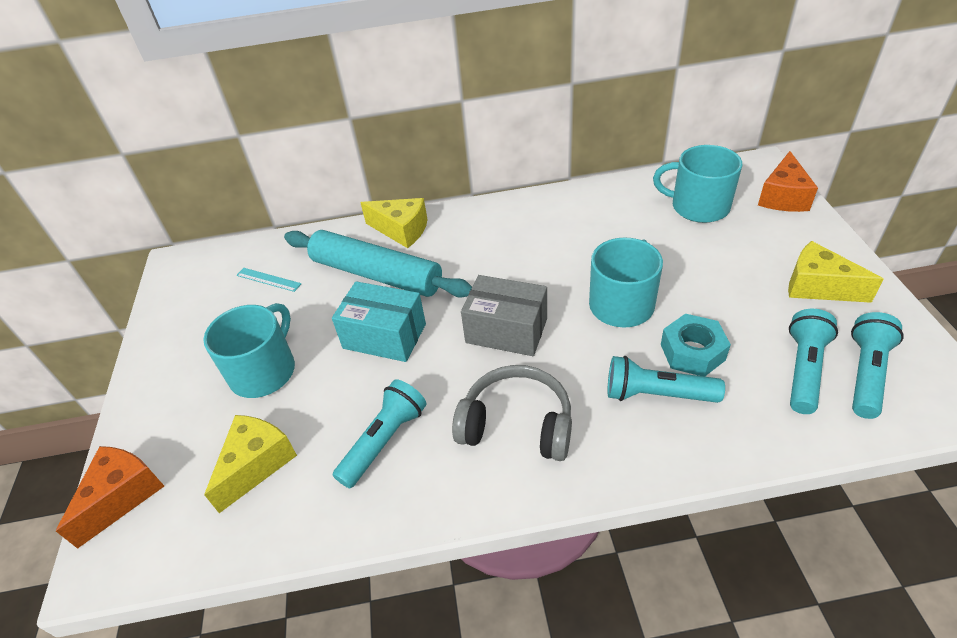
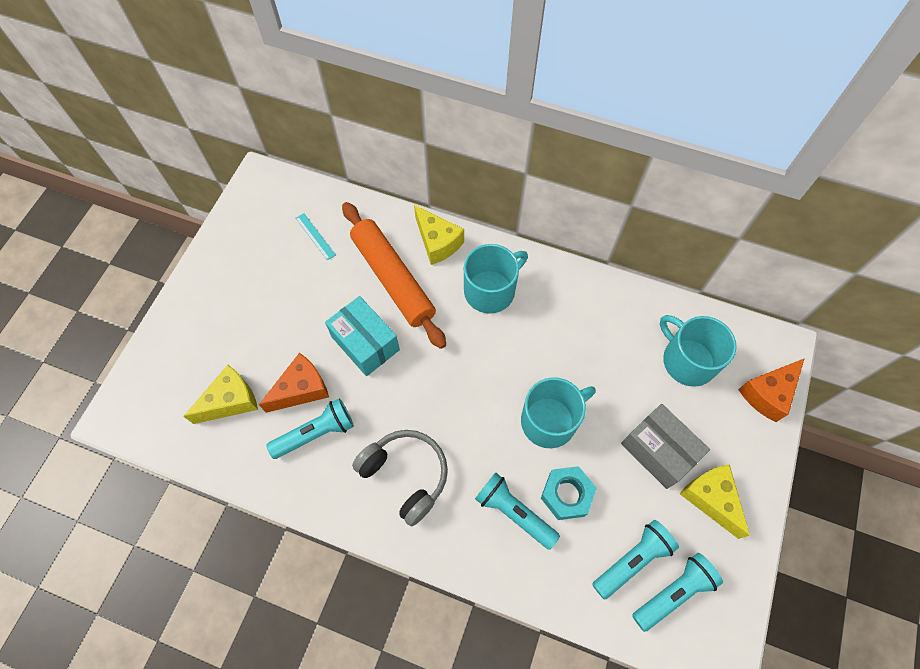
camera: 25 degrees right, 20 degrees up
orange cheese [56,446,164,549] -> orange cheese moved to [259,353,329,413]
turquoise mug [203,303,295,398] -> turquoise mug moved to [464,244,528,314]
turquoise rolling pin [284,230,472,298] -> orange rolling pin [342,202,446,349]
grey box [461,275,547,356] -> grey box moved to [621,404,710,489]

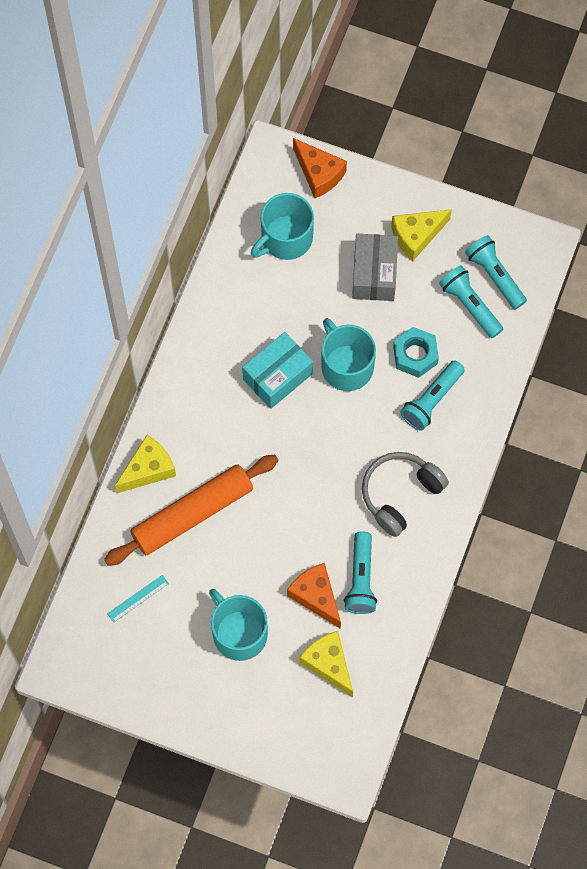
camera: 90 degrees left, 5 degrees up
turquoise flashlight [266,398,354,459] -> turquoise flashlight turned 150 degrees counterclockwise [344,531,377,614]
turquoise box [325,296,400,376] -> turquoise box moved to [242,332,313,409]
turquoise mug [464,244,528,314] -> turquoise mug moved to [209,589,268,661]
grey box [621,404,710,489] -> grey box turned 45 degrees counterclockwise [352,234,398,301]

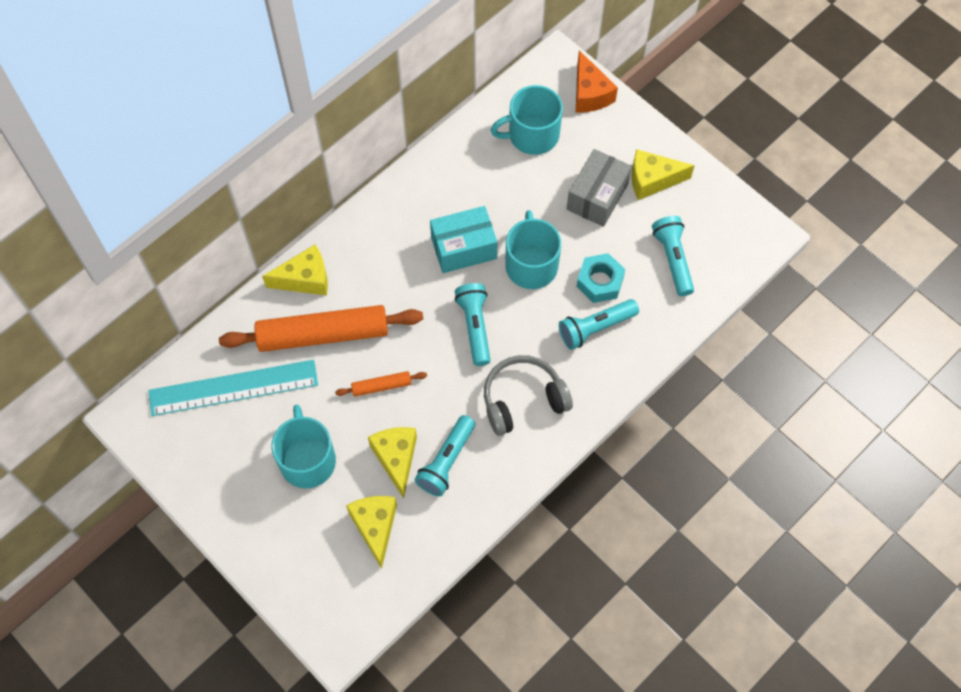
camera: 25 degrees right, 5 degrees down
turquoise ruler [107,575,169,623] -> turquoise ruler [148,360,318,416], size x2.43
orange cheese [287,563,341,629] -> yellow cheese [368,427,417,499]
turquoise flashlight [465,235,527,309] -> turquoise flashlight moved to [455,283,491,366]
none -> orange rolling pin [335,371,427,397]

